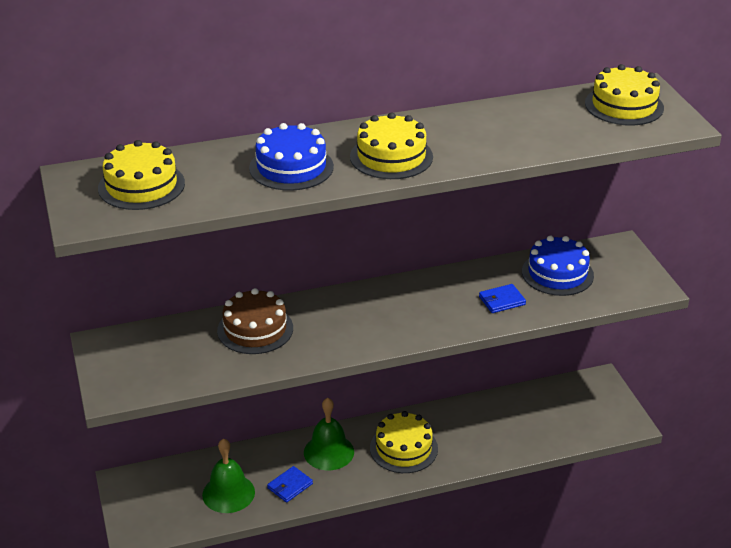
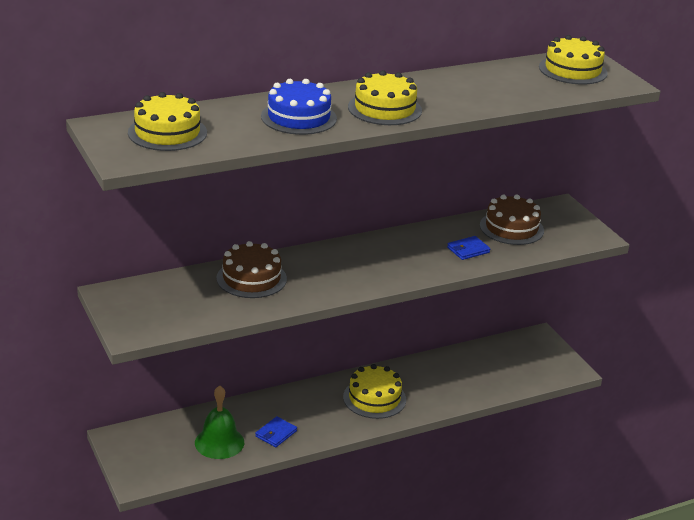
camera: 10 degrees left, 5 degrees down
green bell [304,398,354,470] -> none
blue cake [522,236,594,296] -> brown cake [480,195,544,245]

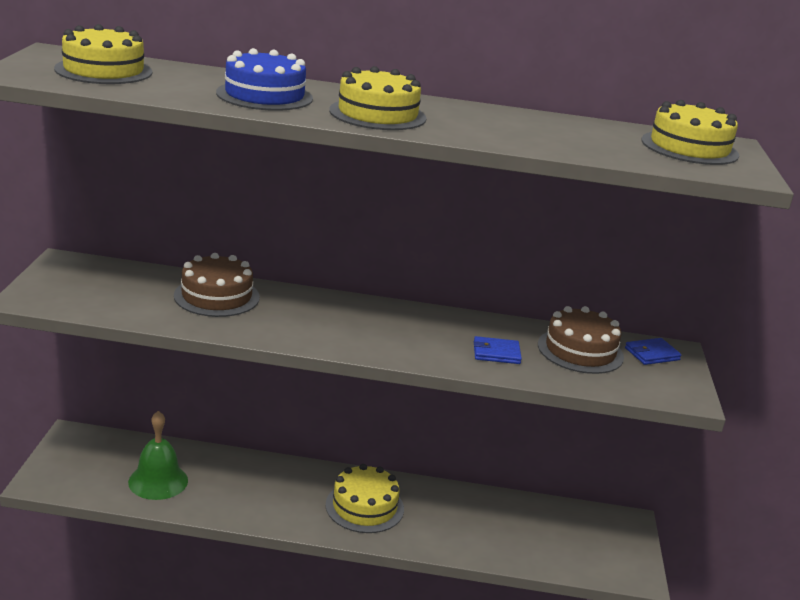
camera: 30 degrees right, 5 degrees down
blue wallet [255,416,297,447] -> blue wallet moved to [625,338,682,365]

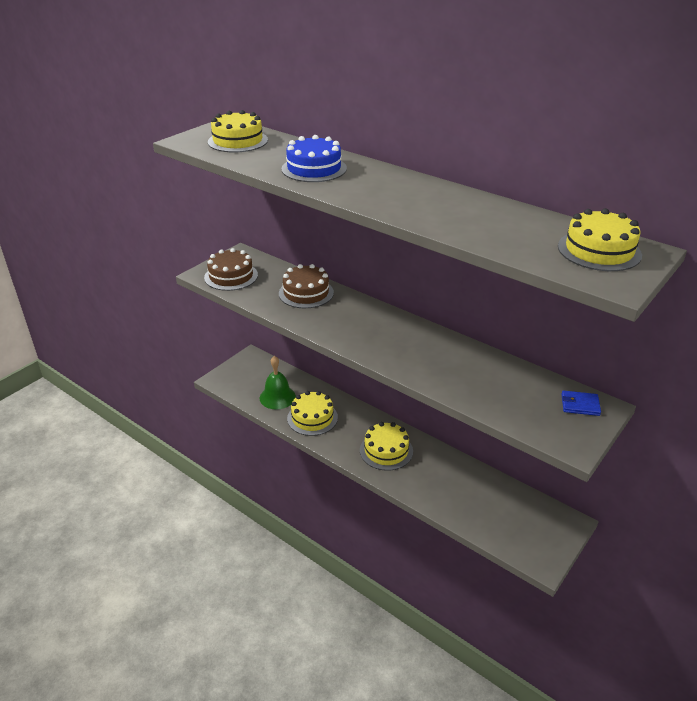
camera: 35 degrees right, 10 degrees up
yellow cake [329,66,427,130] -> yellow cake moved to [287,391,338,436]
blue wallet [474,336,522,364] -> none
brown cake [538,306,624,374] -> brown cake moved to [204,248,258,291]

